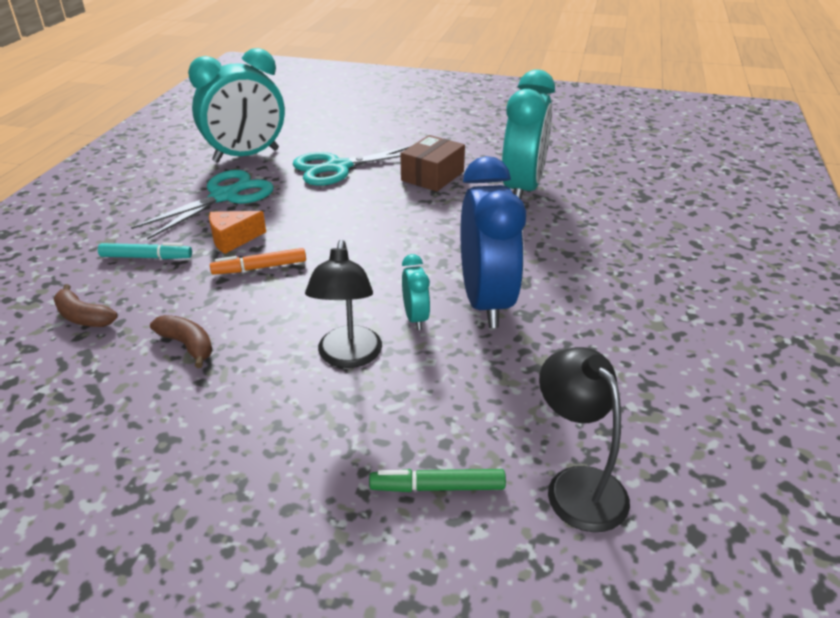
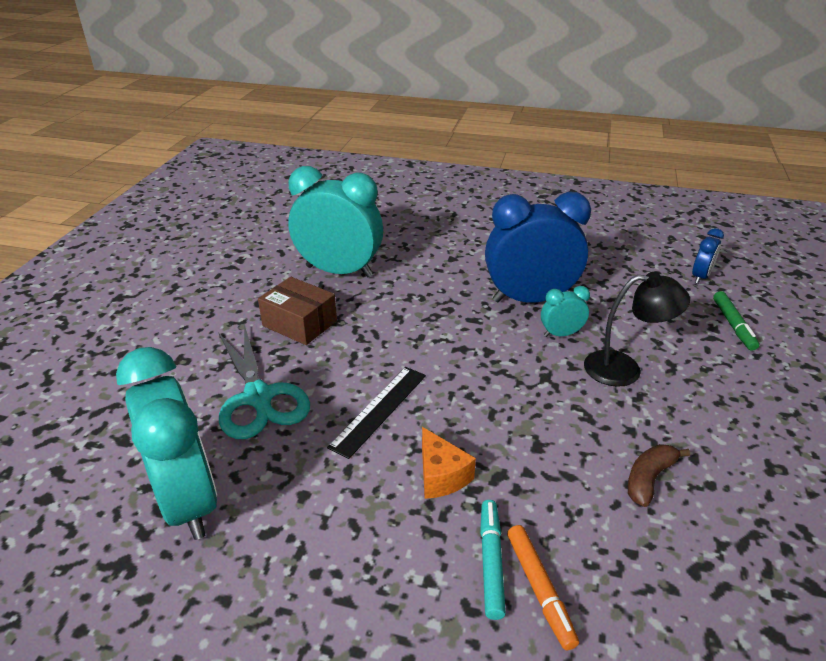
camera: 90 degrees left, 0 degrees up
brown banana [53,284,118,327] -> none
turquoise scissors [131,170,274,240] -> none
orange marker [210,248,306,275] -> orange marker moved to [507,525,579,650]
black lamp [539,347,630,532] -> blue clock [692,228,724,284]
none -> black ruler [327,367,426,459]

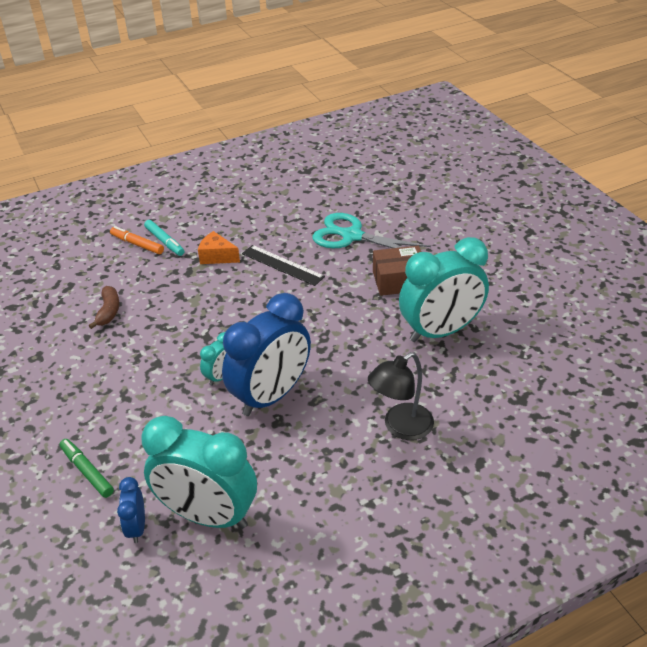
camera: 140 degrees right, 5 degrees up
turquoise clock [116,347,217,540] -> turquoise clock moved to [141,416,257,529]
black ruler [327,367,426,459] -> black ruler turned 45 degrees counterclockwise [242,245,325,286]
black lamp [584,272,690,387] -> black lamp moved to [368,352,434,440]

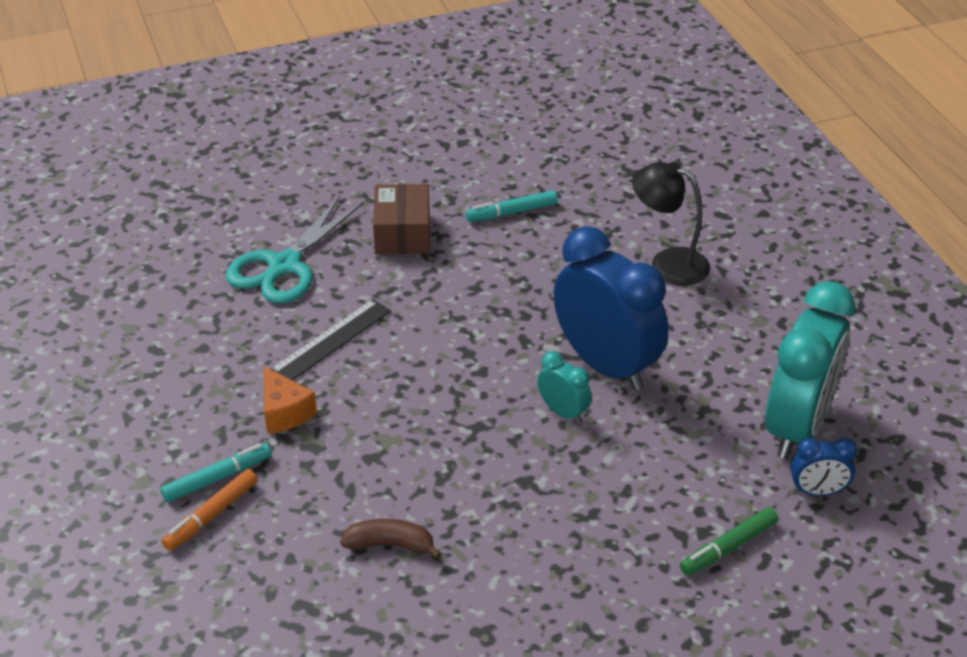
camera: 85 degrees left, 0 degrees up
orange cheese [198,231,240,264] -> orange cheese turned 60 degrees counterclockwise [264,366,317,434]
black lamp [368,352,434,440] -> black lamp turned 150 degrees clockwise [632,162,710,286]
turquoise clock [399,237,489,342] -> turquoise marker [466,190,558,222]

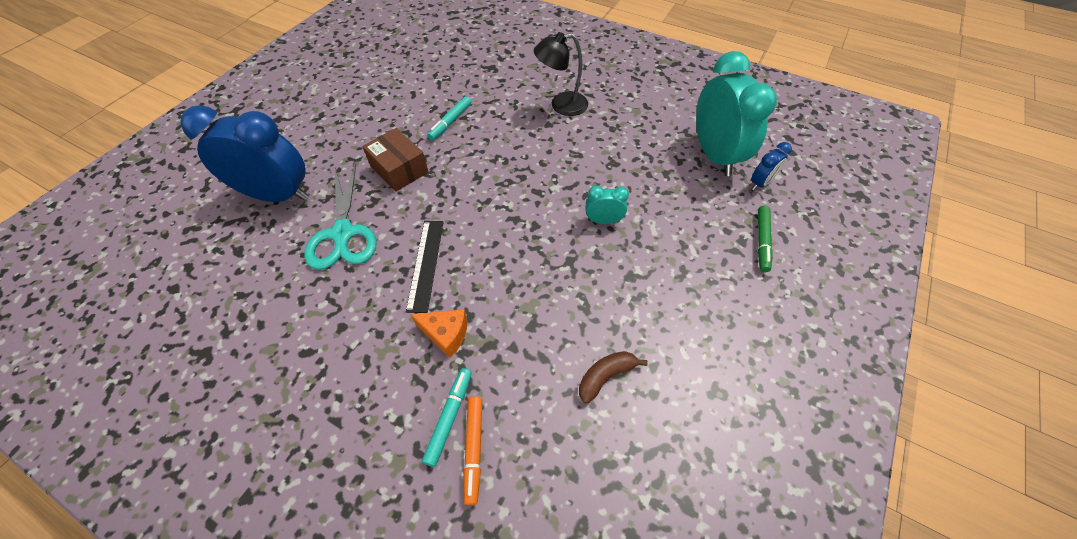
camera: 40 degrees left, 15 degrees up
blue clock [553,226,668,391] -> blue clock moved to [181,105,309,202]

